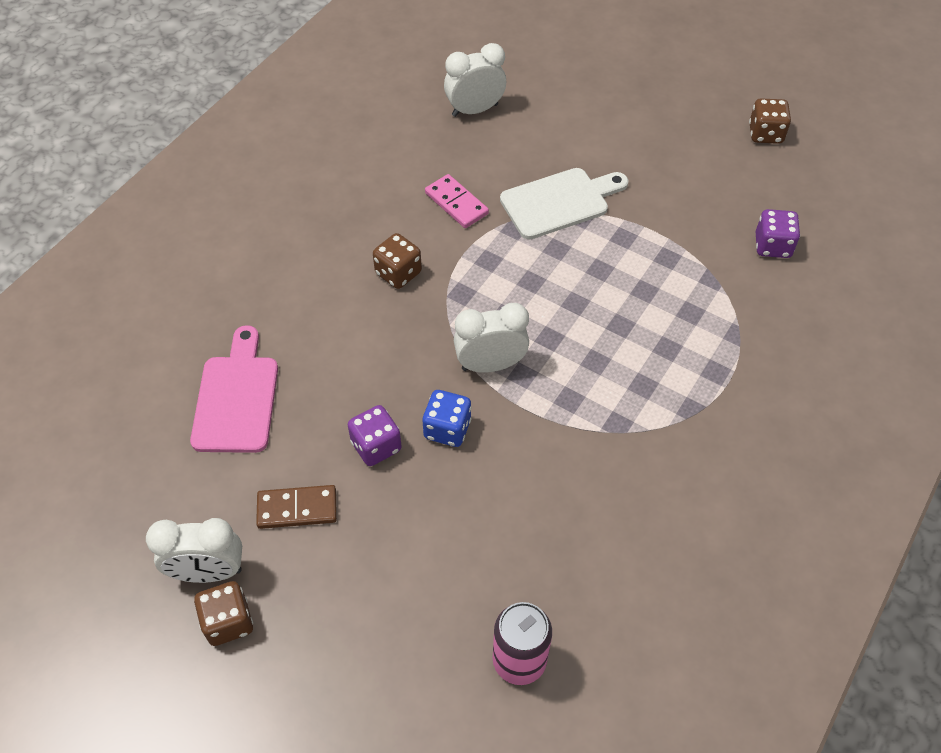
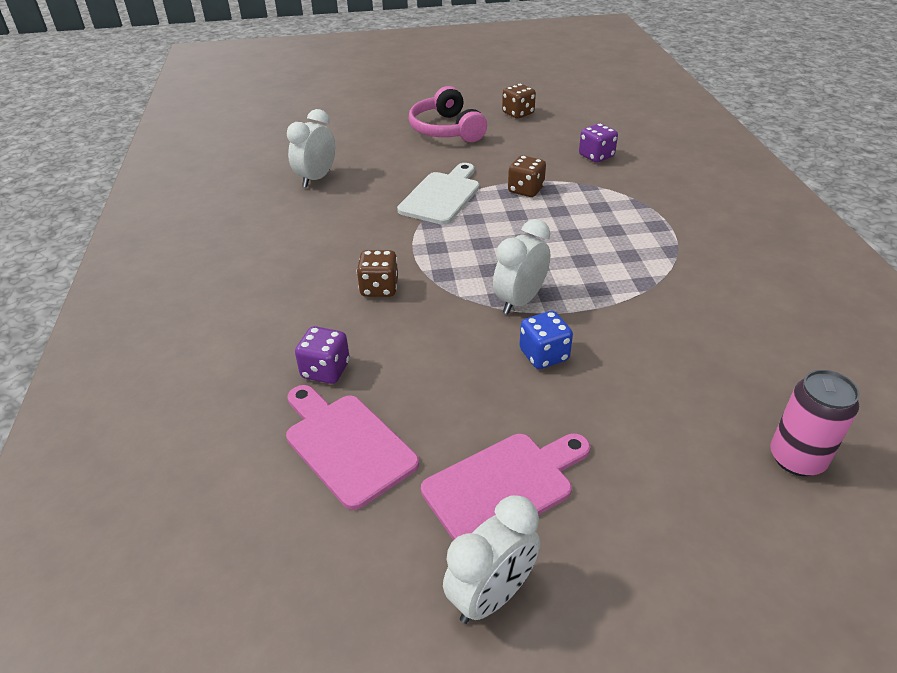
camera: 40 degrees left, 15 degrees down
brown dice [194,581,253,646] -> brown dice moved to [508,155,546,197]
brown domino [256,485,337,529] -> pink cutting board [421,433,590,541]
purple dice [348,405,402,466] -> purple dice moved to [295,326,350,384]
pink domino [425,174,489,228] -> none
none -> pink headphones [409,86,487,142]

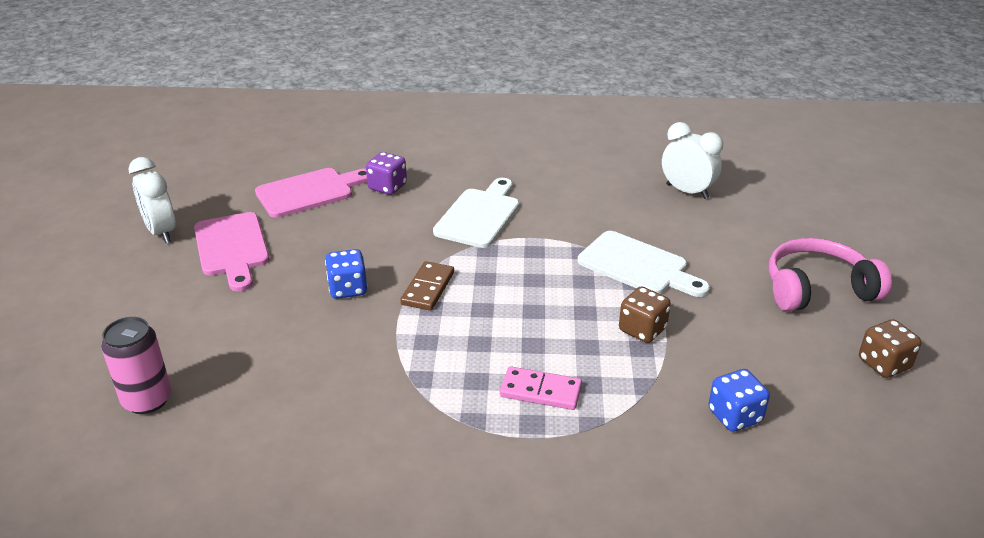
camera: 100 degrees right, 5 degrees down
brown dice [357,250,398,297] -> white cutting board [433,178,519,248]
white clock [493,219,550,314] -> brown domino [400,261,454,311]
purple dice [579,123,618,163] -> blue dice [708,369,770,432]
none -> pink domino [500,366,582,410]

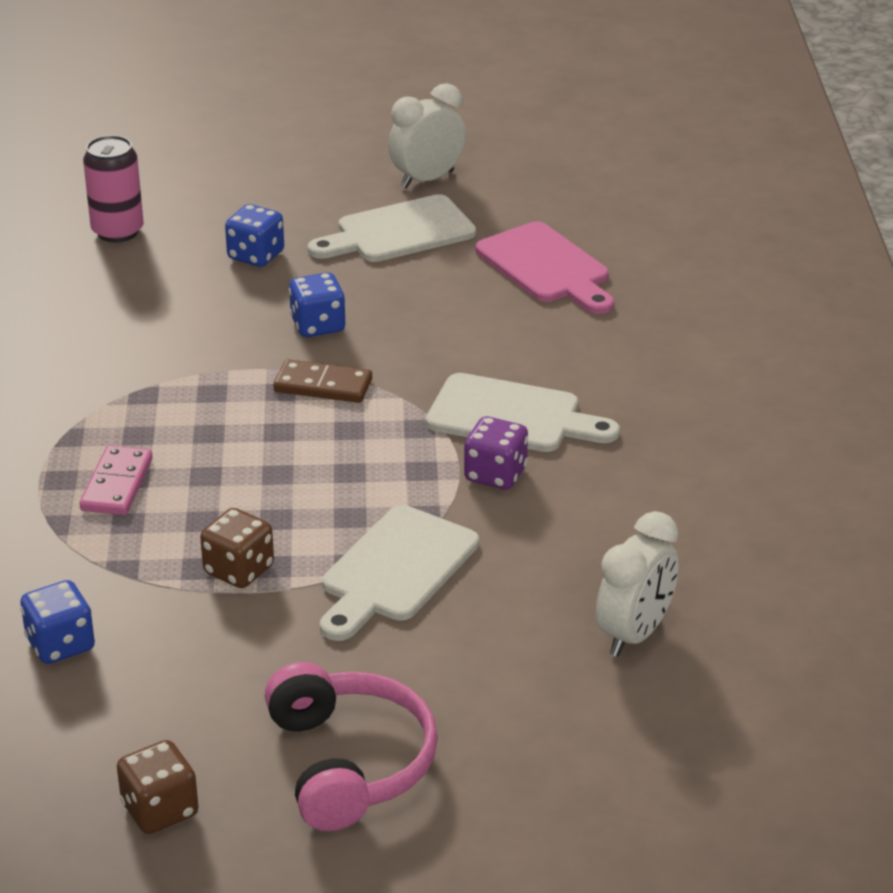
camera: 85 degrees right, 0 degrees up
pink cutting board [194,212,270,292] -> white cutting board [308,194,476,262]
purple dice [366,152,407,195] -> purple dice moved to [464,416,528,490]
none -> blue dice [225,204,284,267]

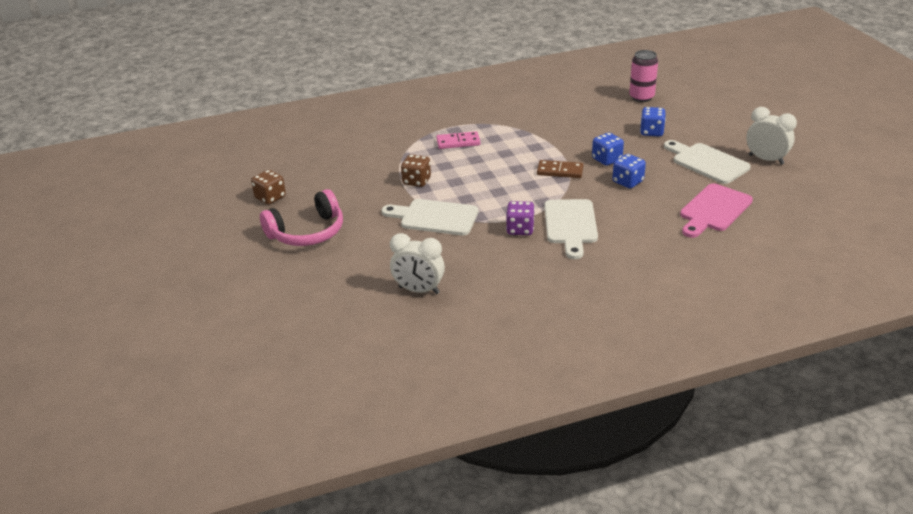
camera: 75 degrees right, 0 degrees up
blue dice [20,580,95,664] -> blue dice moved to [612,154,646,188]
brown domino [273,359,372,403] -> brown domino turned 75 degrees counterclockwise [537,160,583,178]

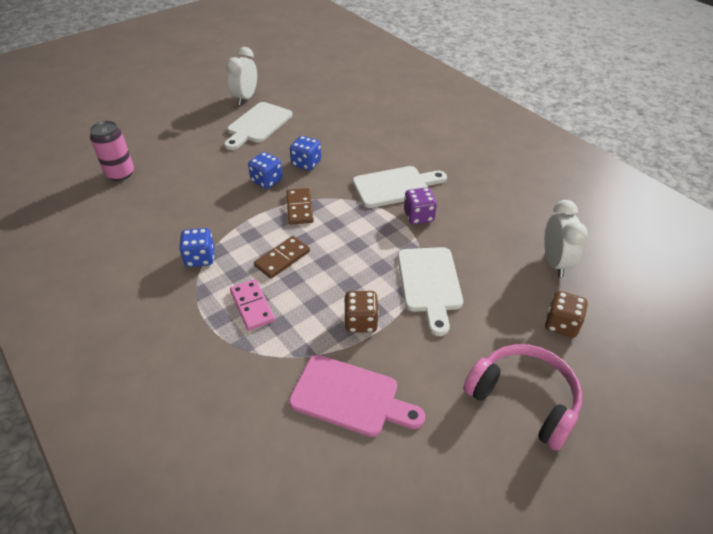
camera: 110 degrees left, 10 degrees up
brown dice [251,170,286,204] -> brown dice moved to [545,291,588,338]
blue dice [640,107,666,137] -> blue dice moved to [179,228,214,267]
pink cutting board [680,183,753,238] -> pink cutting board moved to [289,355,425,437]
none -> brown domino [254,236,310,279]

